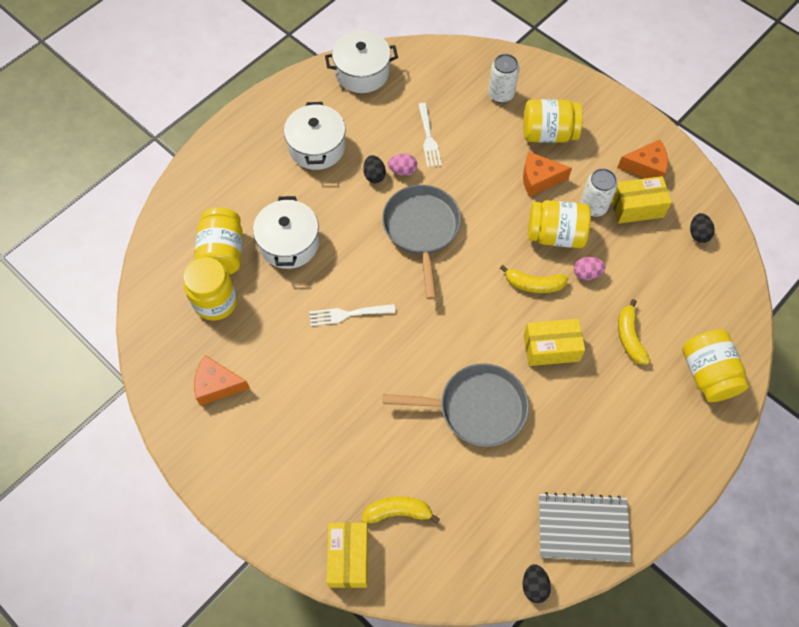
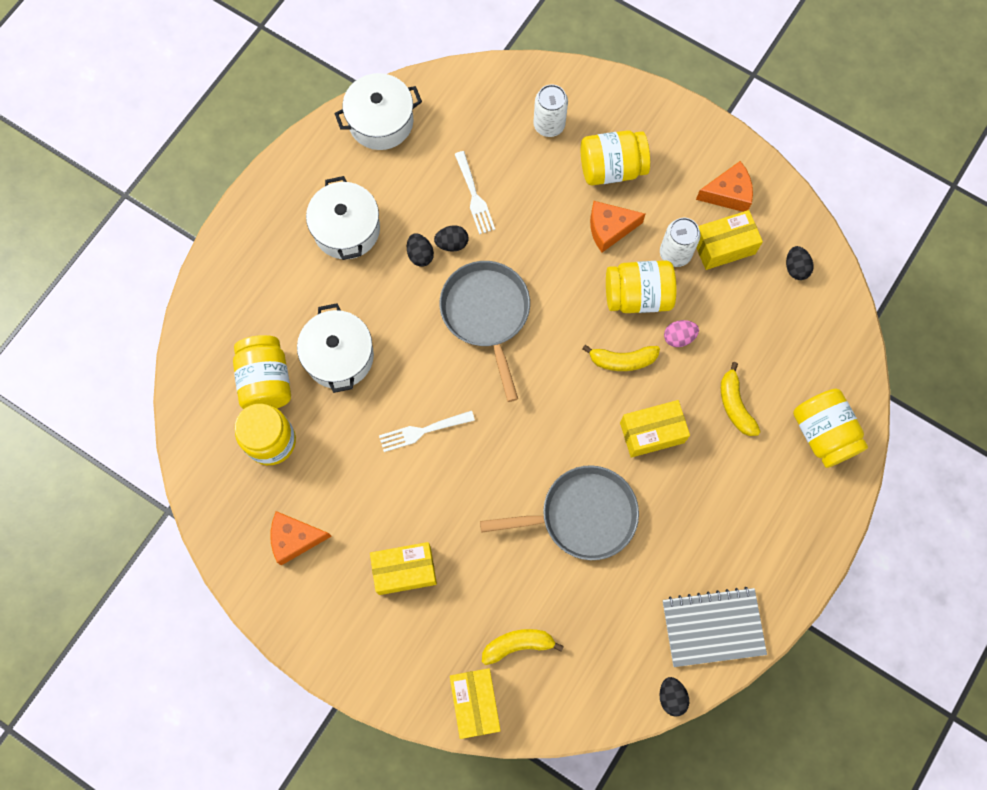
camera: 10 degrees left, 10 degrees up
pink egg [388,153,417,176] -> black egg [434,225,468,252]
none -> yellow box [370,542,437,595]

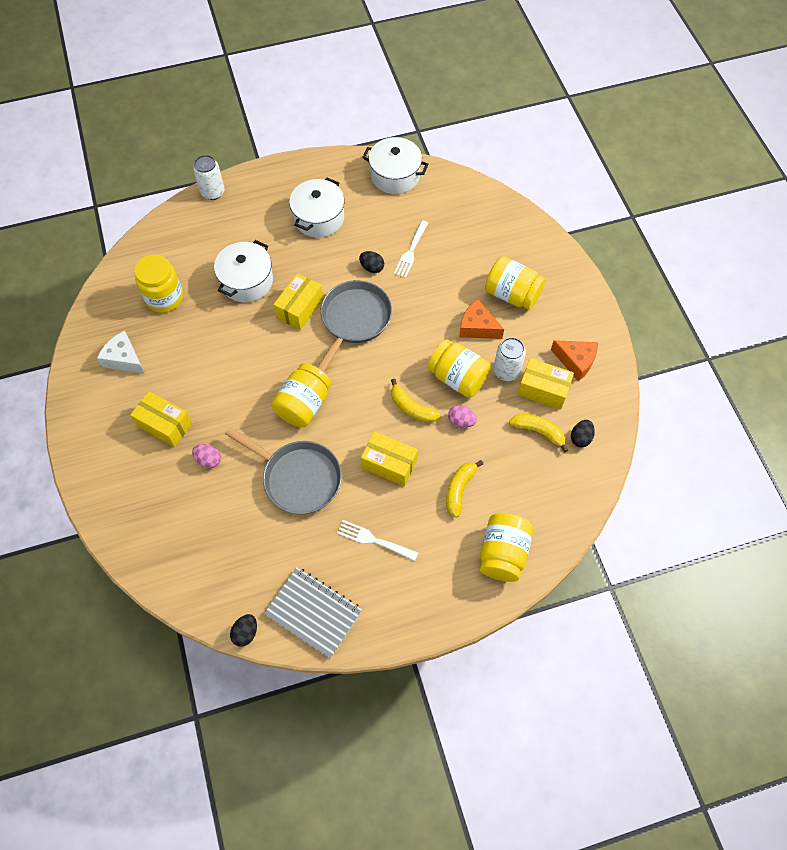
camera: 40 degrees right, 10 degrees down
yellow jar [233,335,291,409] -> yellow jar moved to [271,363,331,427]
orange cheese [270,511,332,565] -> white cheese [97,331,145,374]
white fork [379,411,475,452] -> white fork moved to [337,520,418,561]
black egg [407,233,434,267] -> none
yellow box [450,668,501,739] -> yellow box moved to [273,273,323,330]
yellow banana [482,629,564,665] -> yellow banana moved to [509,414,568,452]
white can [533,84,568,137] -> white can moved to [193,155,225,200]
none -> pink egg [192,444,221,468]

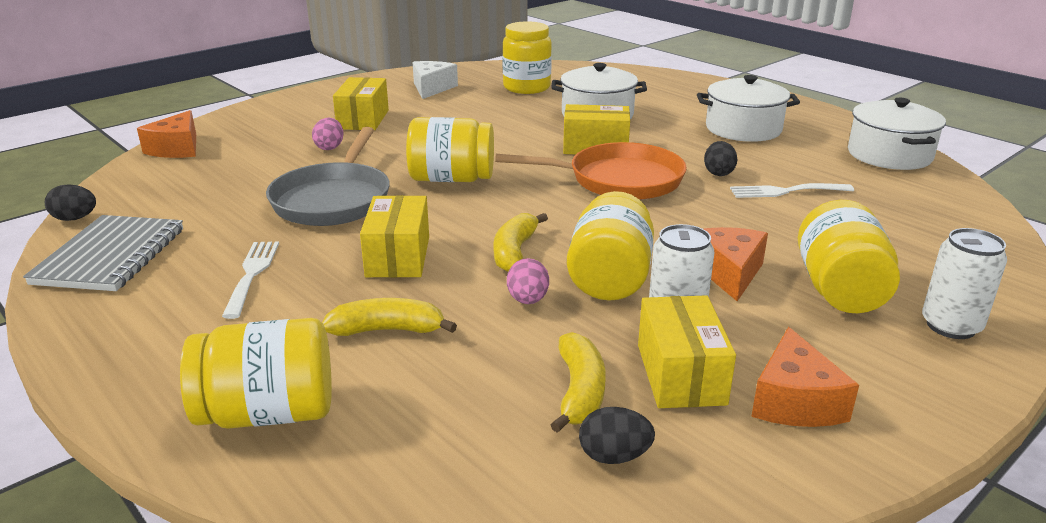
camera: 65 degrees right, 35 degrees down
white can [193,155,225,200] -> white can moved to [922,228,1007,339]
grey pan [317,280,392,372] -> orange pan [495,142,687,200]
none -> orange cheese [137,110,196,158]

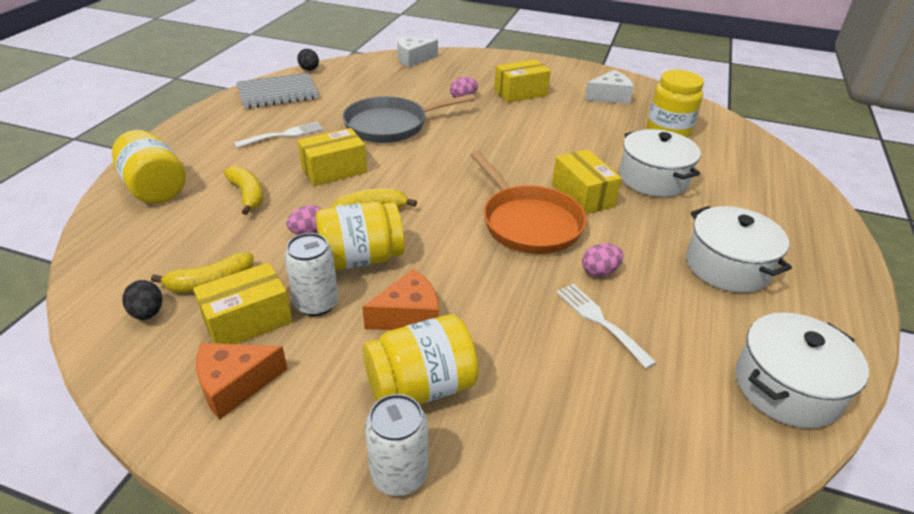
camera: 60 degrees right, 10 degrees up
orange cheese [137,110,196,158] -> white cheese [397,37,438,67]
yellow jar [406,117,494,182] -> none
black egg [704,141,738,176] -> pink egg [582,243,623,277]

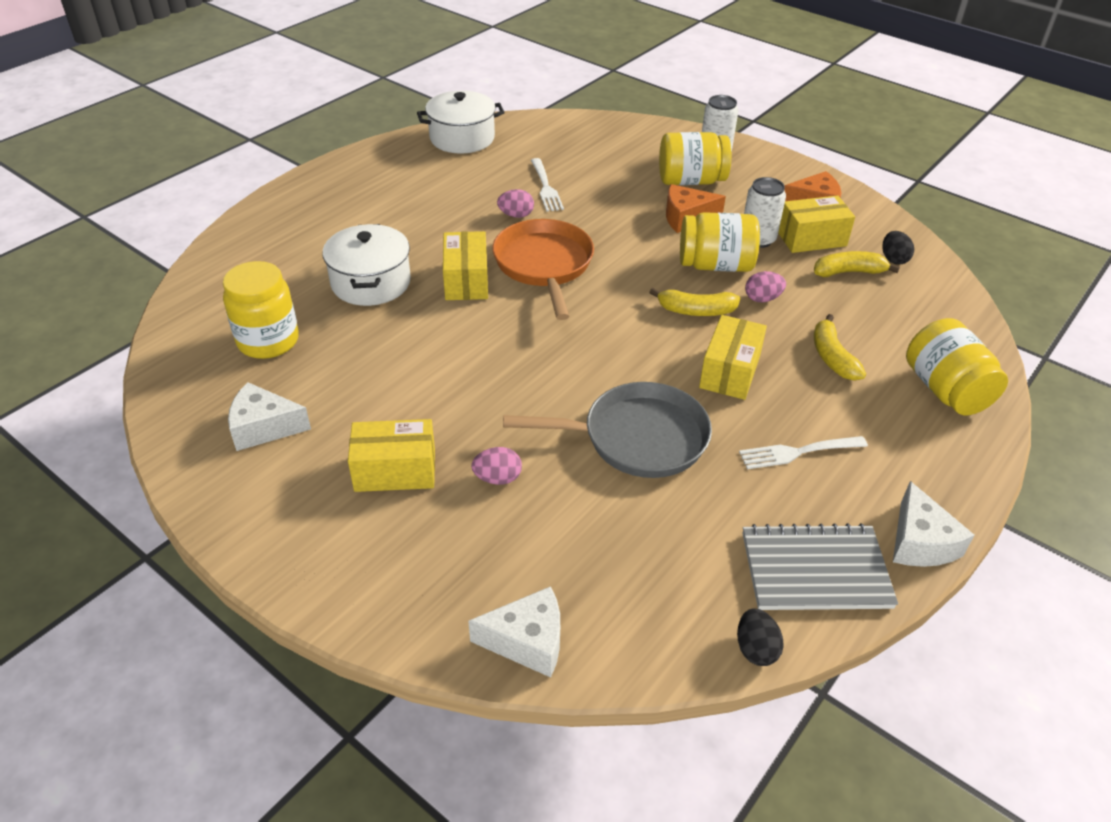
camera: 160 degrees left, 5 degrees up
yellow box [298,128,367,186] -> yellow box turned 60 degrees counterclockwise [699,315,767,400]
white pot [686,206,792,293] -> none
none -> white cheese [893,481,974,567]

